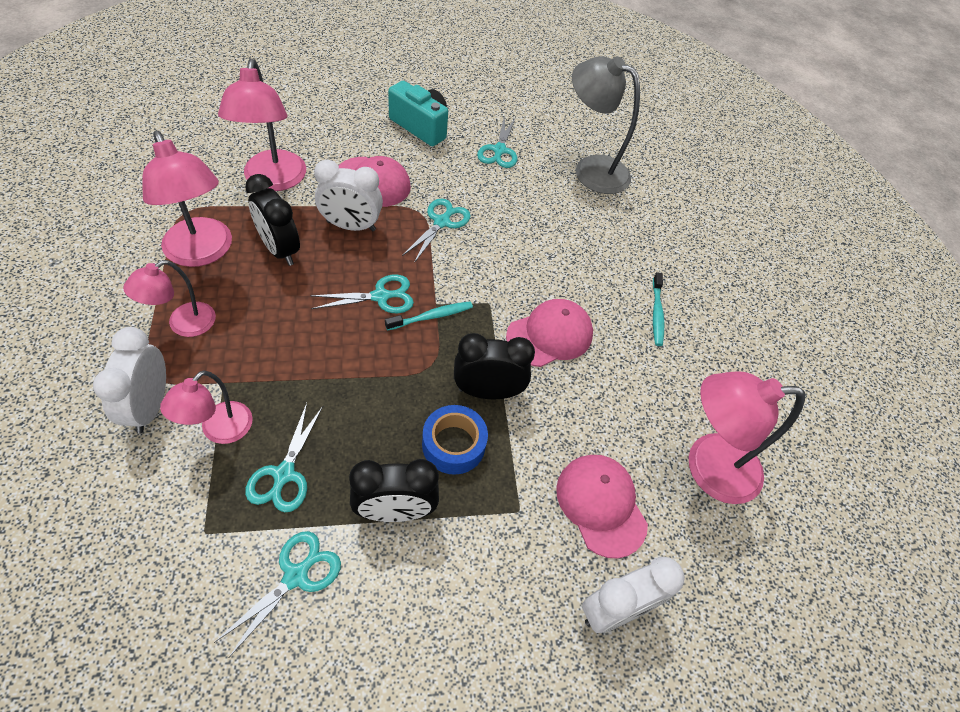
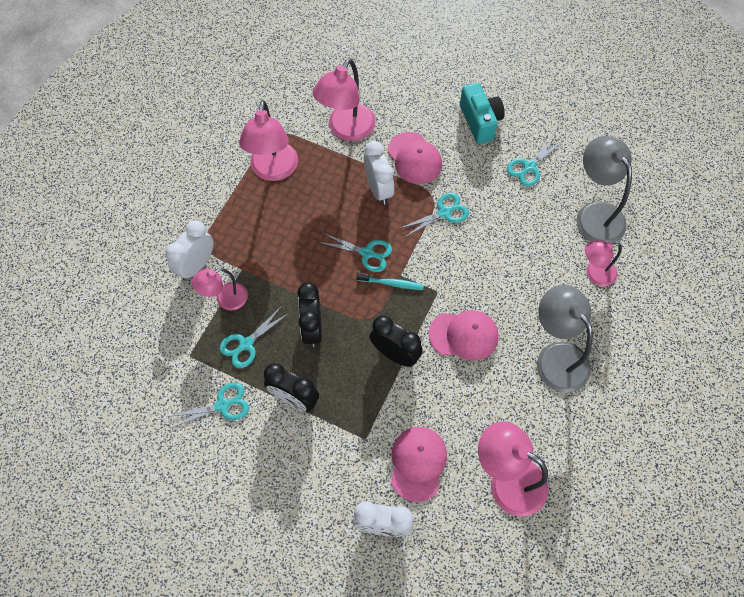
camera: 40 degrees right, 10 degrees up
pink lamp [123,260,216,337] -> pink lamp moved to [585,240,622,286]
black clock [245,174,300,266] -> black clock moved to [297,282,322,347]
white clock [314,159,383,231] -> white clock turned 150 degrees counterclockwise [364,141,394,205]
blue tape [422,405,488,475] -> none
turquoise toothbrush [653,272,664,346] -> grey lamp [537,285,593,393]

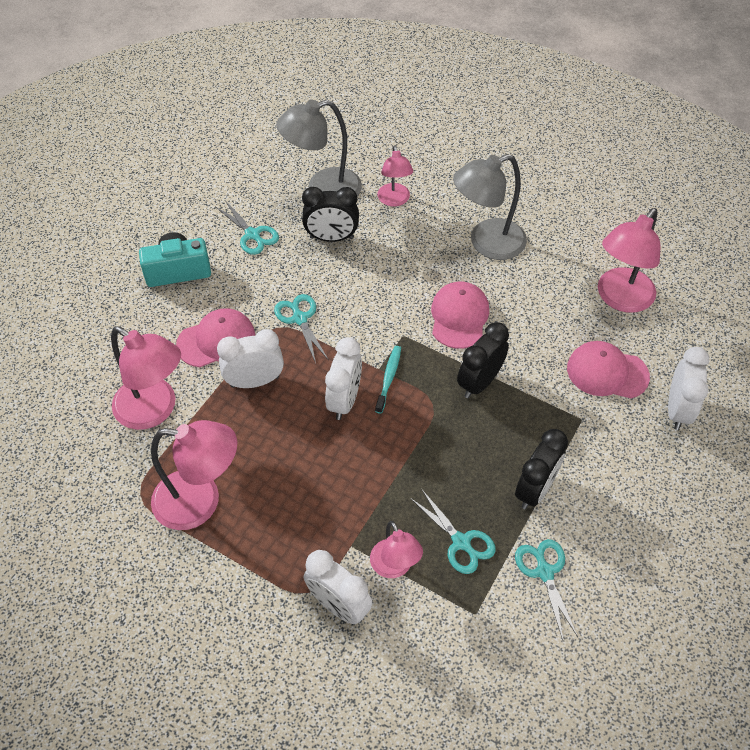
camera: 85 degrees left, 10 degrees down
black clock [297,282,322,347] -> black clock moved to [302,187,359,242]
turquoise scissors [318,233,392,272] -> white clock [325,337,362,420]

